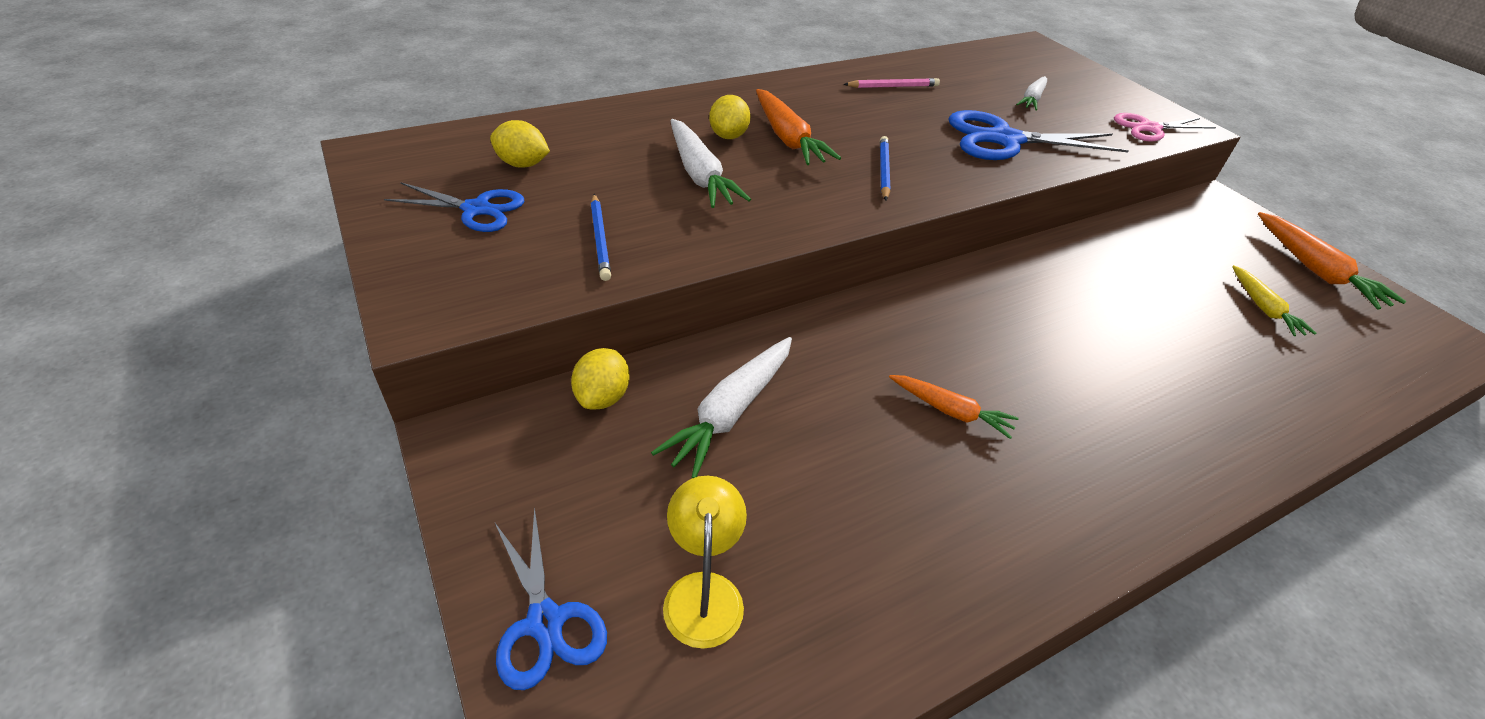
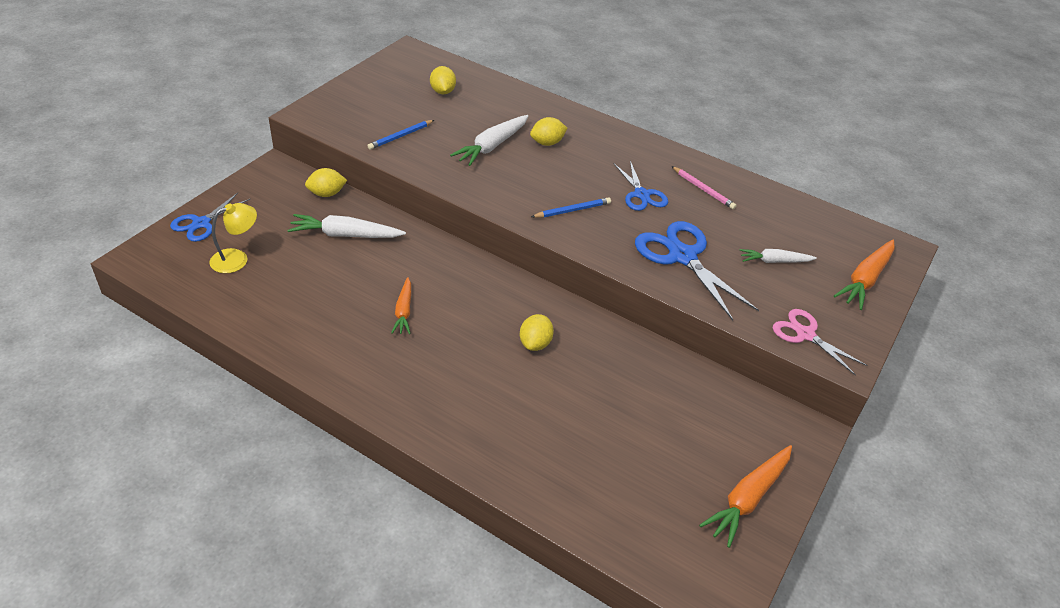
camera: 60 degrees right, 0 degrees up
blue scissors [384,182,524,232] -> blue scissors moved to [613,161,668,211]
orange carrot [756,89,841,165] -> orange carrot moved to [834,240,895,310]
yellow carrot [1232,265,1317,336] -> none
none -> yellow lemon [520,314,554,351]

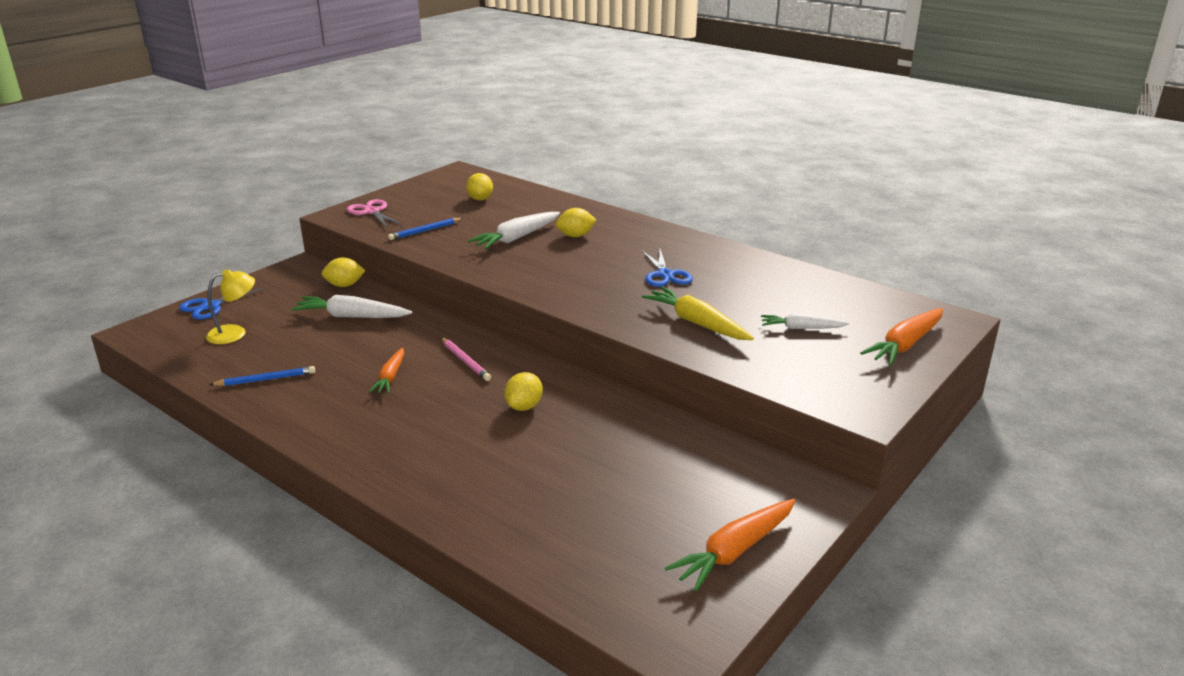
camera: 10 degrees right, 15 degrees down
blue pencil [531,197,611,218] -> blue pencil moved to [209,366,315,386]
blue scissors [635,221,759,321] -> yellow carrot [642,287,754,340]
pink pencil [671,166,737,209] -> pink pencil moved to [441,337,491,381]
pink scissors [773,309,867,376] -> pink scissors moved to [347,199,404,227]

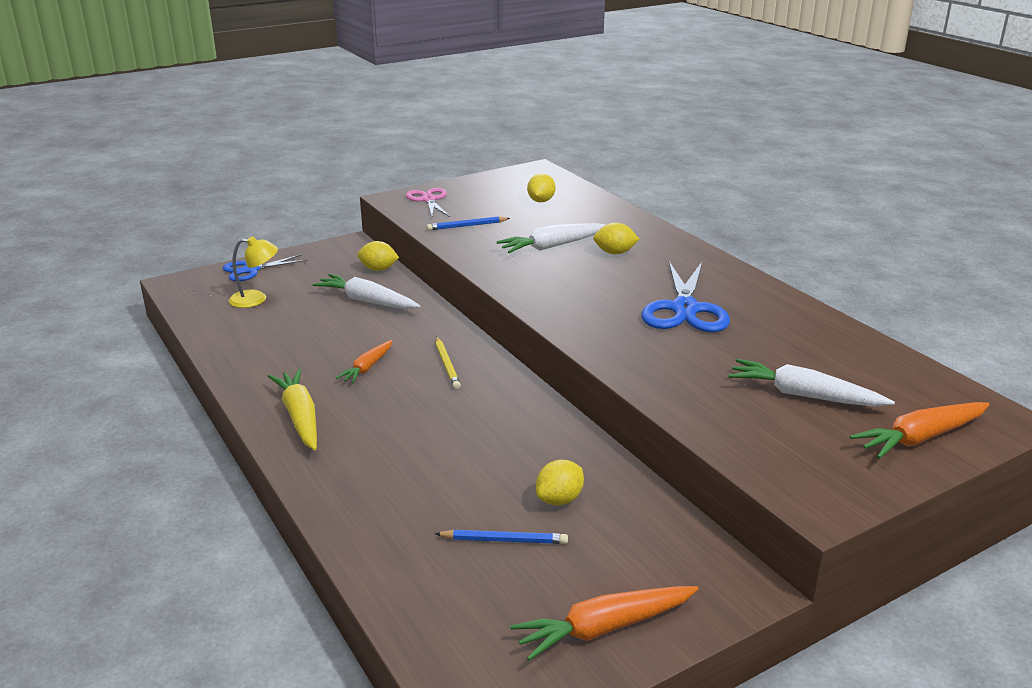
camera: 20 degrees right, 0 degrees up
blue pencil [209,366,315,386] -> blue pencil moved to [435,530,568,544]
pink pencil [441,337,491,381] -> yellow pencil [435,337,461,389]
yellow lemon [504,372,543,411] -> yellow lemon moved to [536,460,584,505]
blue scissors [642,249,693,287] -> blue scissors [642,262,730,332], size x1.63
yellow carrot [642,287,754,340] -> yellow carrot moved to [268,369,317,450]
white carrot [761,313,849,329] -> white carrot [728,359,895,407], size x1.57

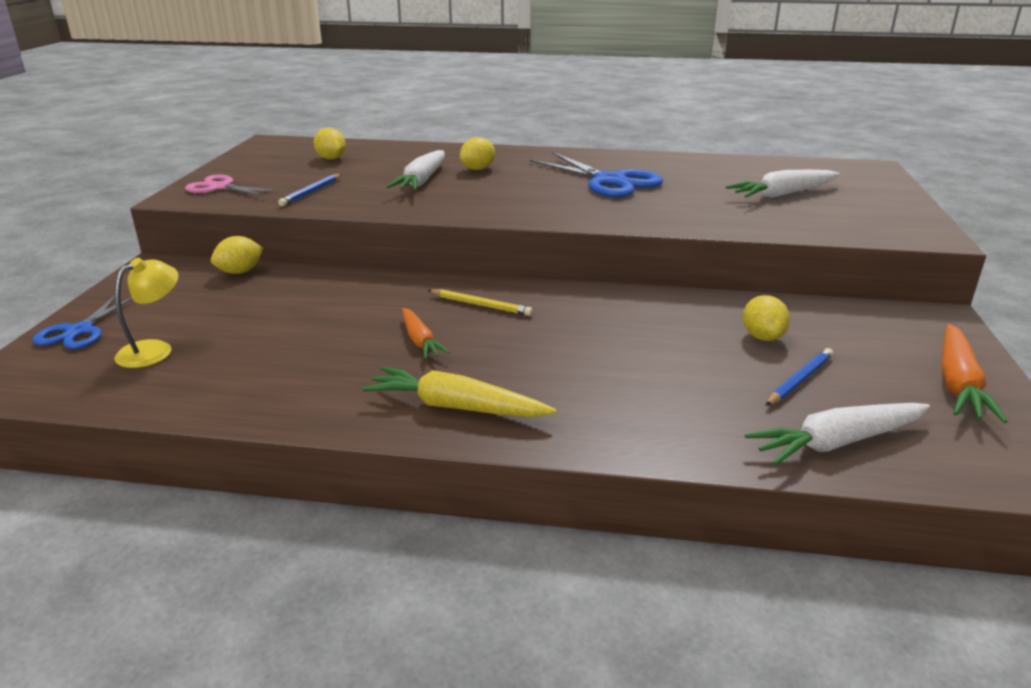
camera: 50 degrees left, 0 degrees up
white carrot [313,274,420,309] -> white carrot moved to [745,403,930,465]
orange carrot [850,402,990,459] -> none

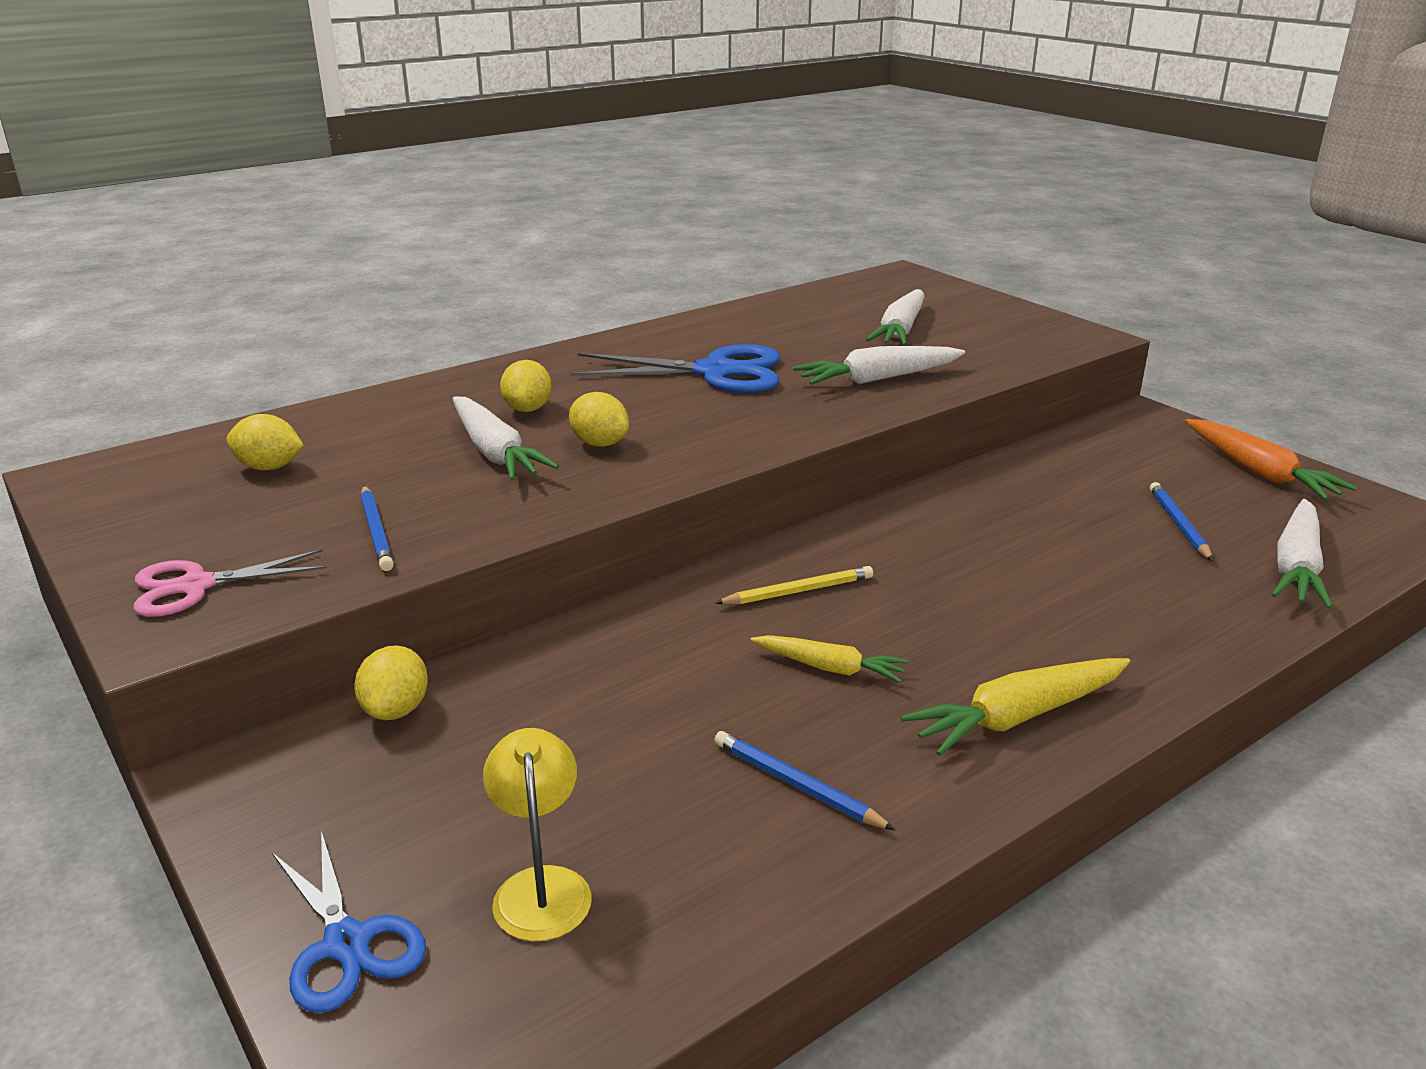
camera: 45 degrees left, 0 degrees up
orange carrot [402,308,450,359] -> yellow carrot [750,635,909,683]
yellow lemon [743,295,790,341] -> yellow lemon moved to [569,392,629,447]
none -> blue pencil [714,731,895,830]
none -> white carrot [793,346,966,385]

